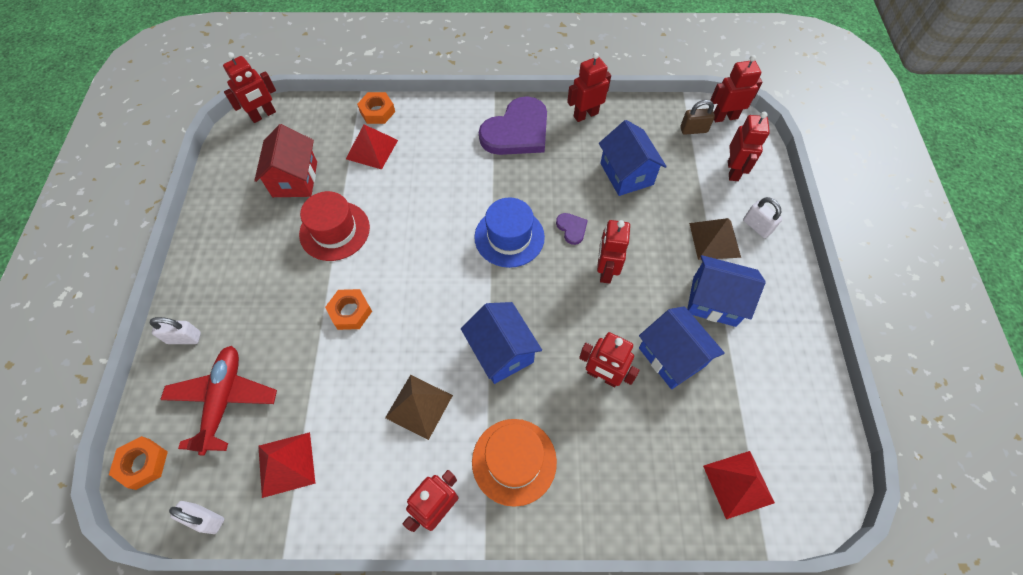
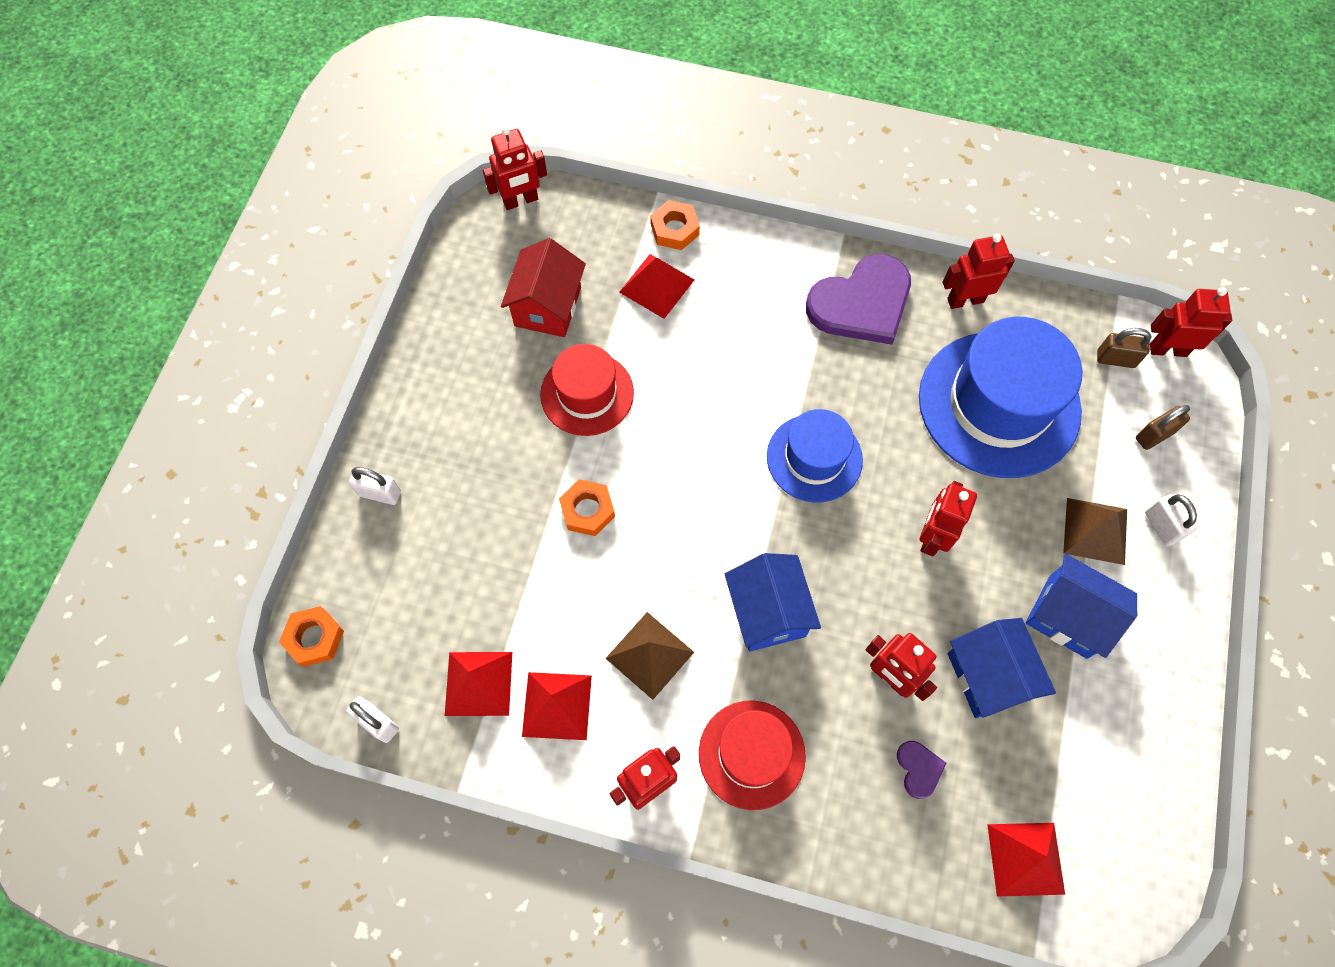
camera: 15 degrees right, 5 degrees up
red plane [160,346,277,456] -> none
orange hat [472,419,557,507] -> red hat [699,700,806,810]
purple heart [556,213,588,245] -> purple heart moved to [897,741,947,799]
blue house [599,120,667,196] -> blue hat [919,317,1083,478]
red robot [728,112,770,181] -> brown padlock [1136,405,1190,450]
none -> red pyramid [522,672,592,740]

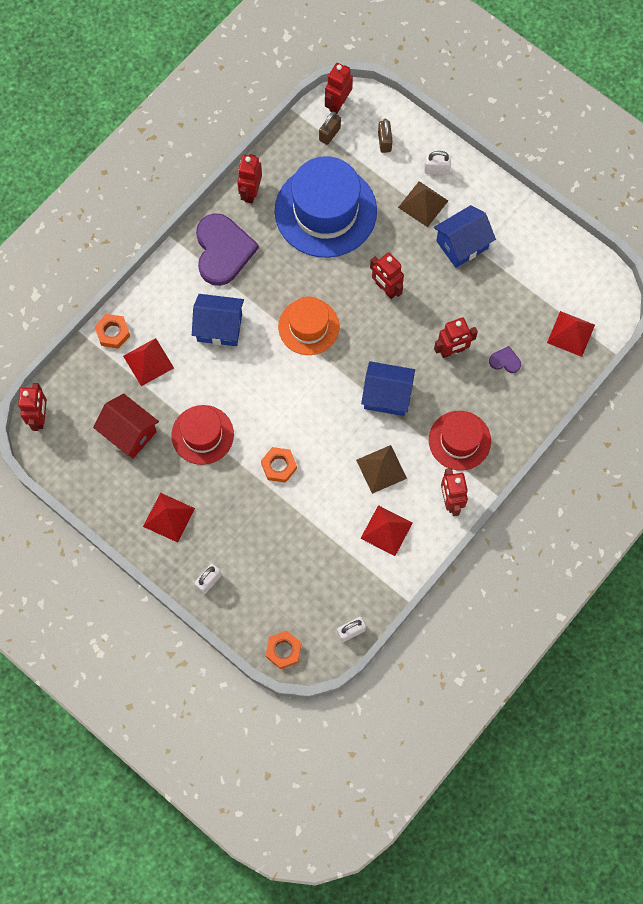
camera: 65 degrees left, 5 degrees up
red pyramid [445,652,512,716] -> red pyramid moved to [143,493,195,543]
blue hat [767,409,863,503] -> orange hat [278,297,339,355]
blue house [948,618,1056,718] -> blue house moved to [192,294,244,346]

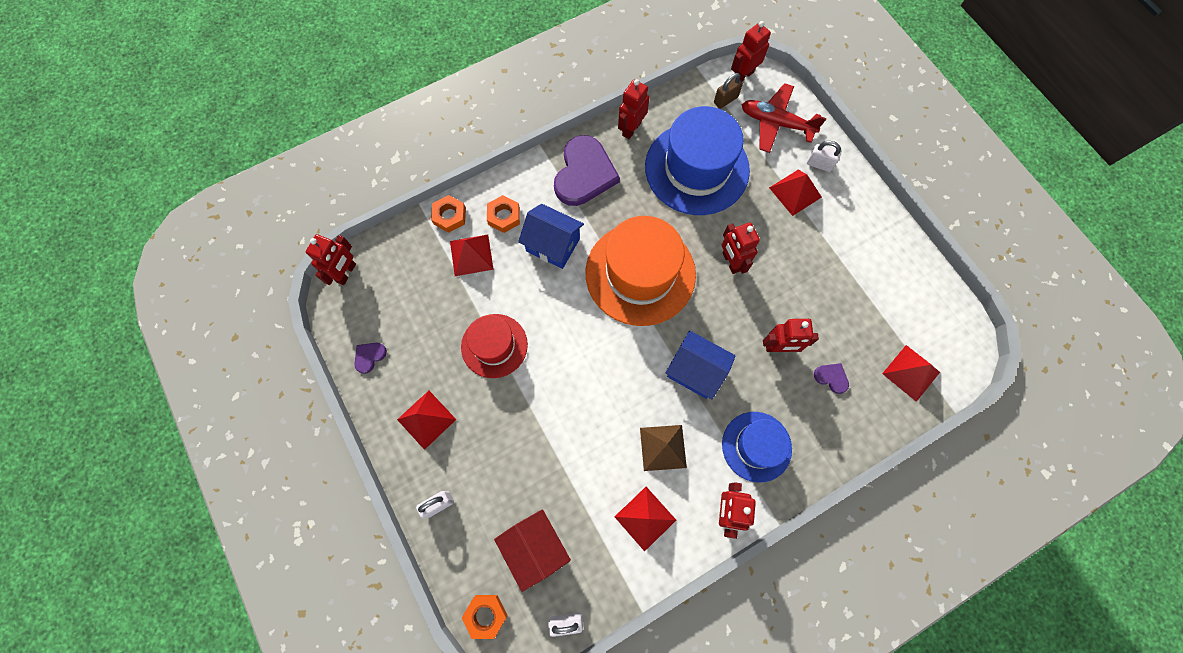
camera: 20 degrees right, 0 degrees up
red house [93,393,159,458] -> red house moved to [494,509,571,592]
orange nut [261,447,297,483] -> orange nut moved to [487,195,520,233]
orange hat [278,297,339,355] -> orange hat [586,216,696,326], size x1.72
brown padlock [378,118,392,153] -> red plane [741,83,827,153]
brown pyramid [398,181,448,227] -> red pyramid [769,170,822,216]
red hat [429,411,491,470] -> blue hat [722,412,792,483]
blue house [434,205,496,268] -> none
none -> purple heart [354,343,387,374]

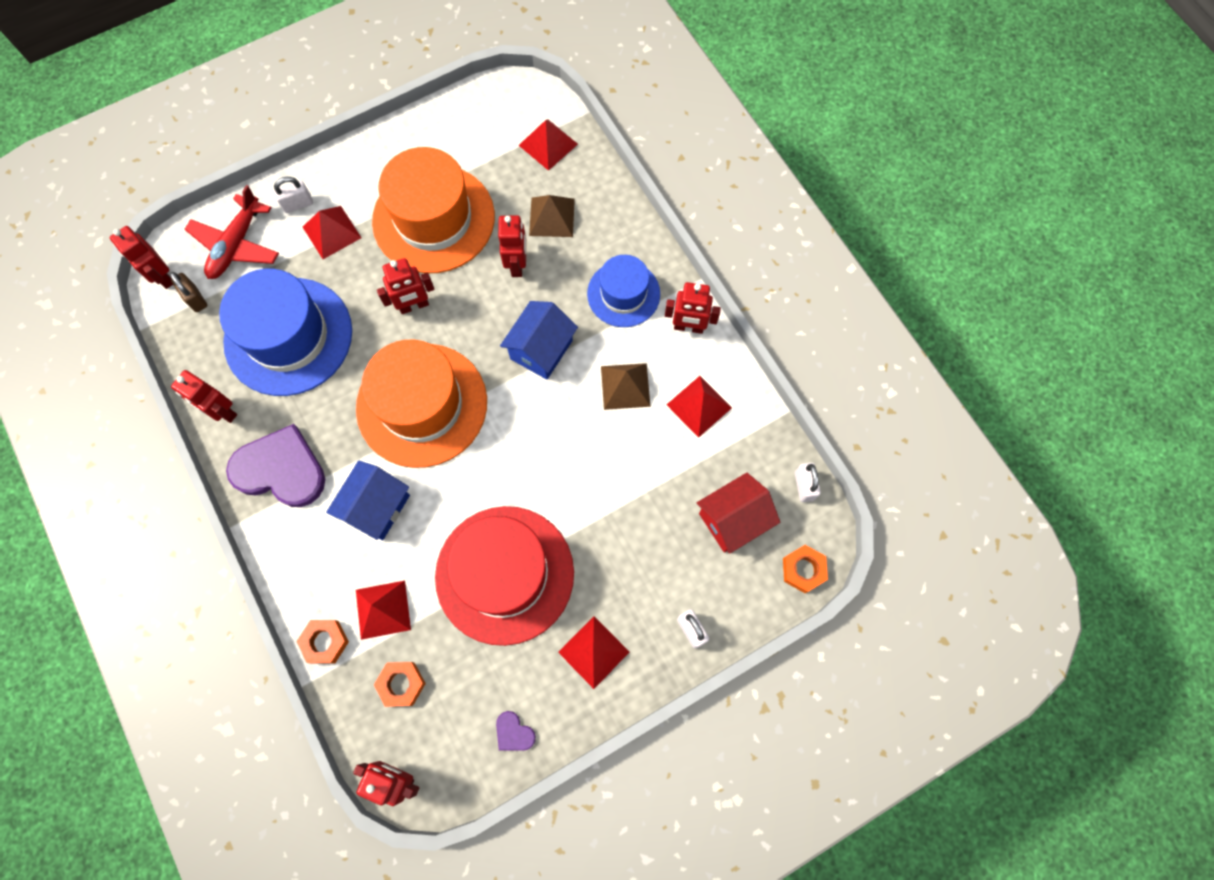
camera: 90 degrees left, 0 degrees up
red hat [461,314,528,378] -> red hat [435,506,574,646], size x1.72
orange nut [487,195,520,233] -> orange nut moved to [374,662,426,707]
white padlock [807,141,841,172] -> white padlock turned 45 degrees clockwise [274,177,313,213]
purple heart [814,363,849,394] -> brown pyramid [529,195,575,237]
none -> orange hat [372,147,495,273]

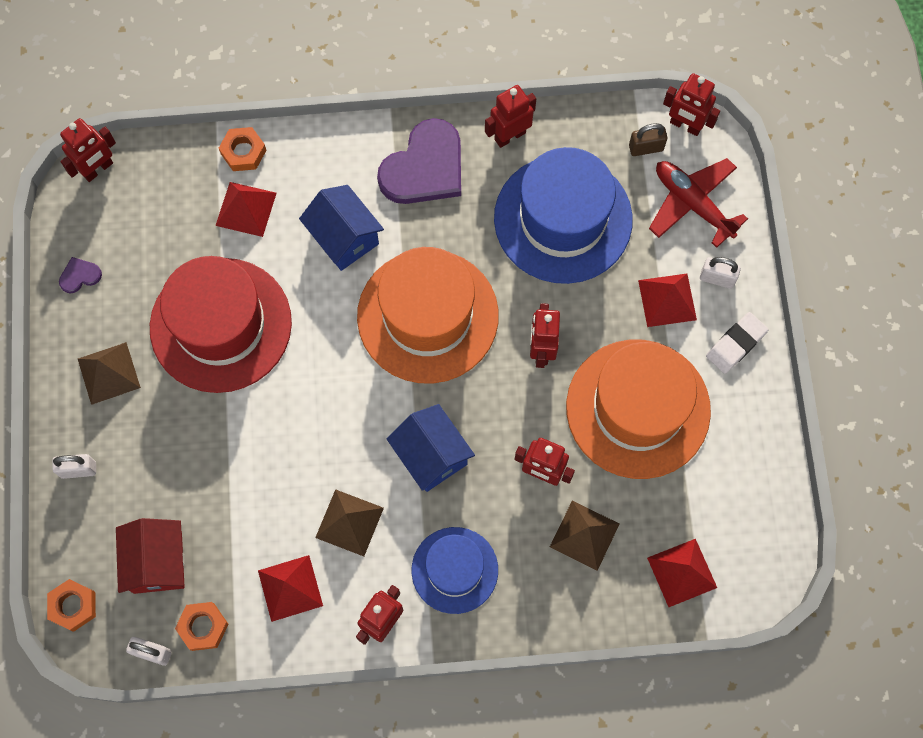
camera: 115 degrees right, 0 degrees up
red robot [110,226,173,289] -> red robot turned 135 degrees counterclockwise [663,73,720,136]
white padlock [274,177,313,213] -> white padlock turned 75 degrees counterclockwise [700,257,741,289]
orange nut [374,662,426,707] -> orange nut moved to [175,602,229,651]
red pyramid [558,616,629,689] -> brown pyramid [78,342,141,405]
none -> white eraser [706,312,769,374]

